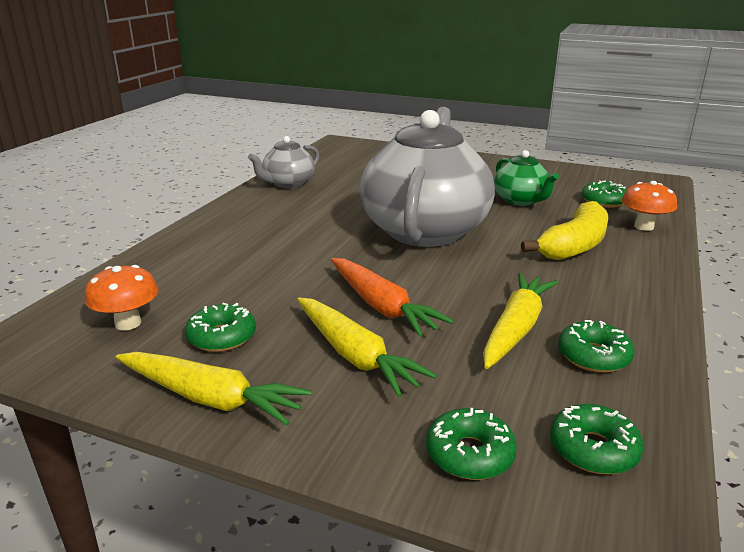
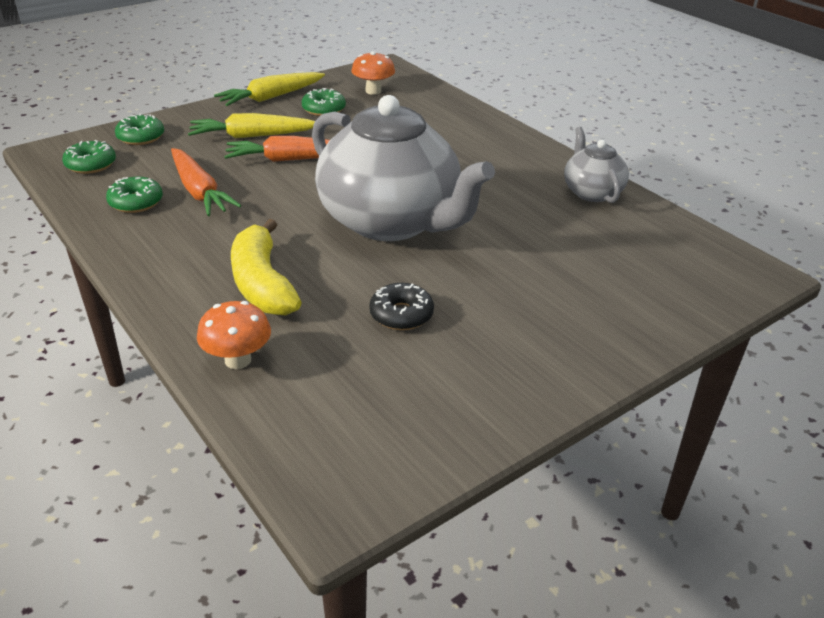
camera: 120 degrees right, 10 degrees up
yellow carrot [483,273,558,369] -> orange carrot [171,148,241,216]
green teapot [494,150,559,206] -> black donut [369,283,434,330]
green donut [581,180,627,208] -> none

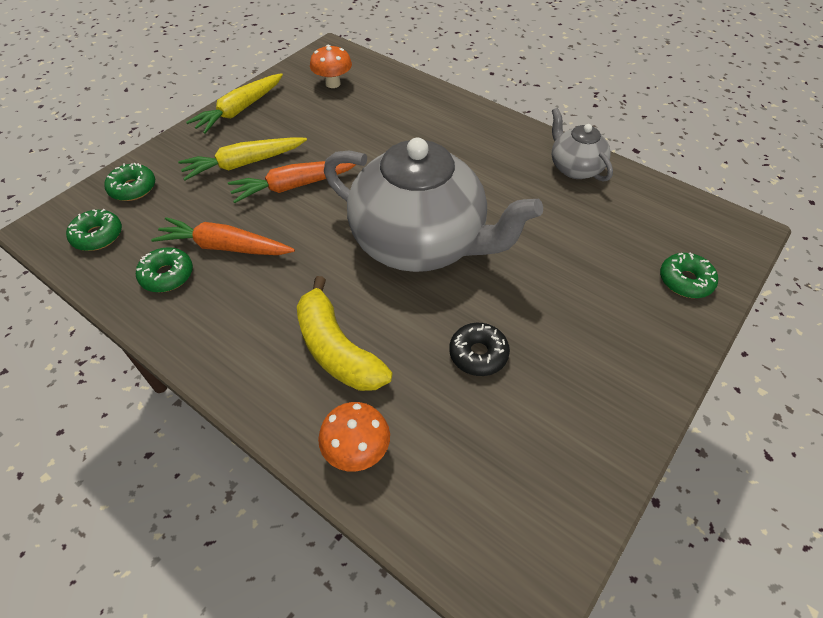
camera: 15 degrees left, 15 degrees up
orange carrot [171,148,241,216] -> orange carrot turned 150 degrees clockwise [151,217,295,255]
green donut [302,88,346,116] -> green donut moved to [660,252,718,298]

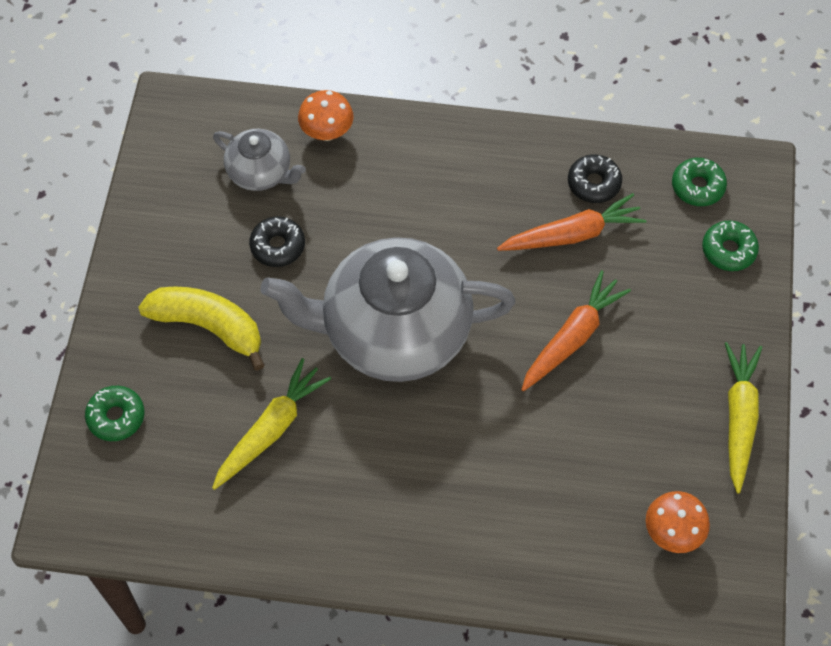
camera: 150 degrees right, 10 degrees up
green donut [136,247,193,292] -> black donut [568,154,622,203]
yellow carrot [178,137,307,180] -> yellow carrot moved to [212,358,331,490]
yellow banana [297,276,393,391] -> yellow banana moved to [138,286,265,371]
grey teapot [551,108,613,182] -> grey teapot moved to [213,129,306,191]

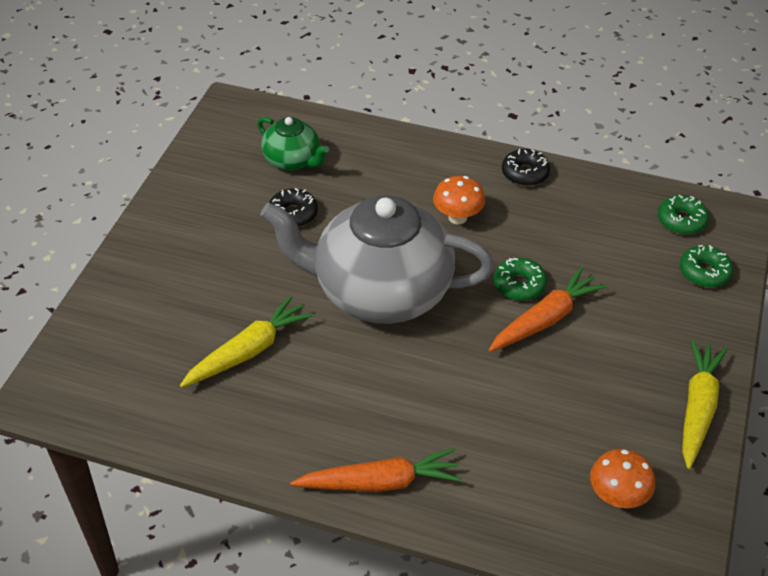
camera: 10 degrees right, 15 degrees down
green donut [85,386,145,441] -> green donut moved to [494,258,547,301]
yellow banana [138,286,265,371] -> none
grey teapot [213,129,306,191] -> green teapot [257,117,329,171]
orange mushroom [298,90,354,141] -> orange mushroom moved to [433,176,485,224]
orange carrot [497,193,646,251] -> orange carrot moved to [291,448,462,492]
black donut [568,154,622,203] -> black donut moved to [502,149,550,186]

